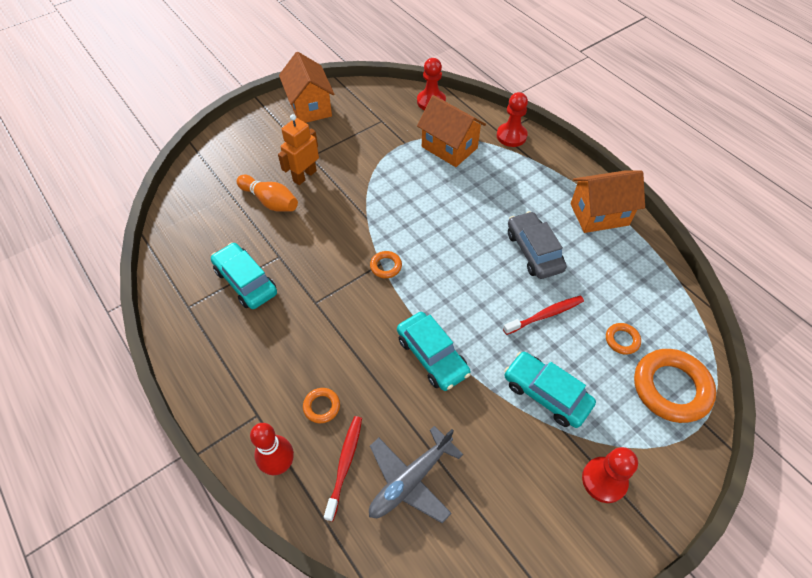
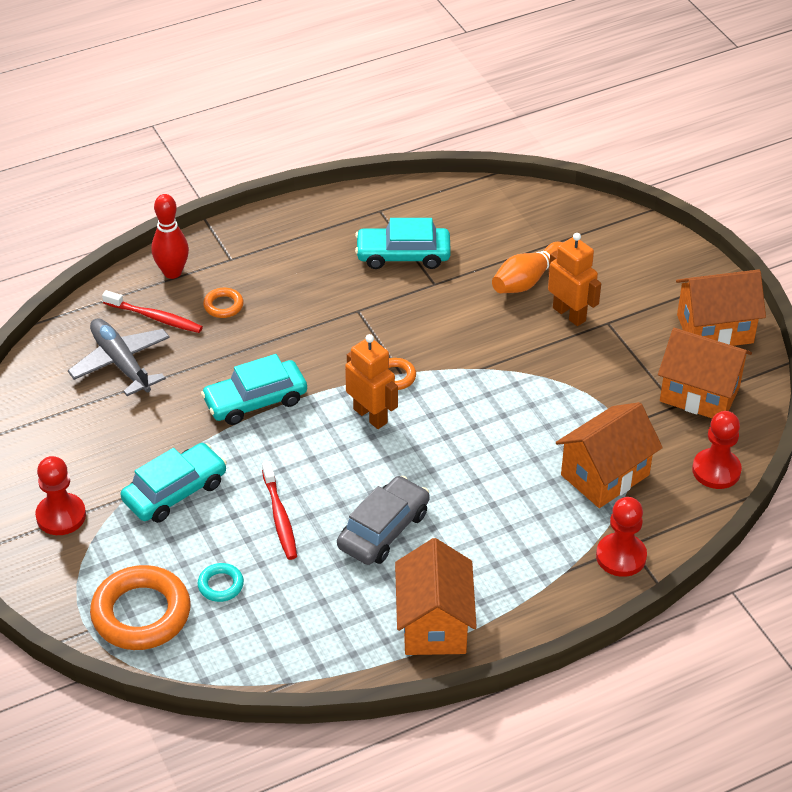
camera: 100 degrees right, 10 degrees down
turquoise car [211,243,277,309] -> turquoise car turned 150 degrees counterclockwise [355,218,451,269]
grey car [508,211,567,279] -> grey car turned 45 degrees counterclockwise [337,476,430,565]
orange ring [606,323,641,355] -> turquoise ring [198,563,244,602]
none -> orange robot [345,334,398,429]
none -> orange house [658,328,752,418]

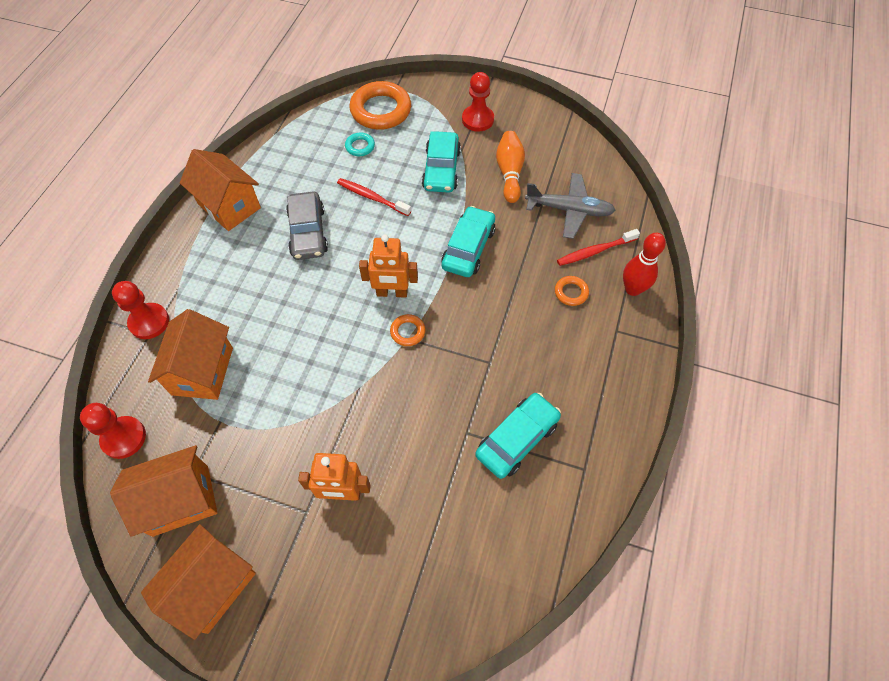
camera: 135 degrees right, 15 degrees up
orange bowling pin [492,242,563,293] -> orange bowling pin moved to [496,131,525,203]

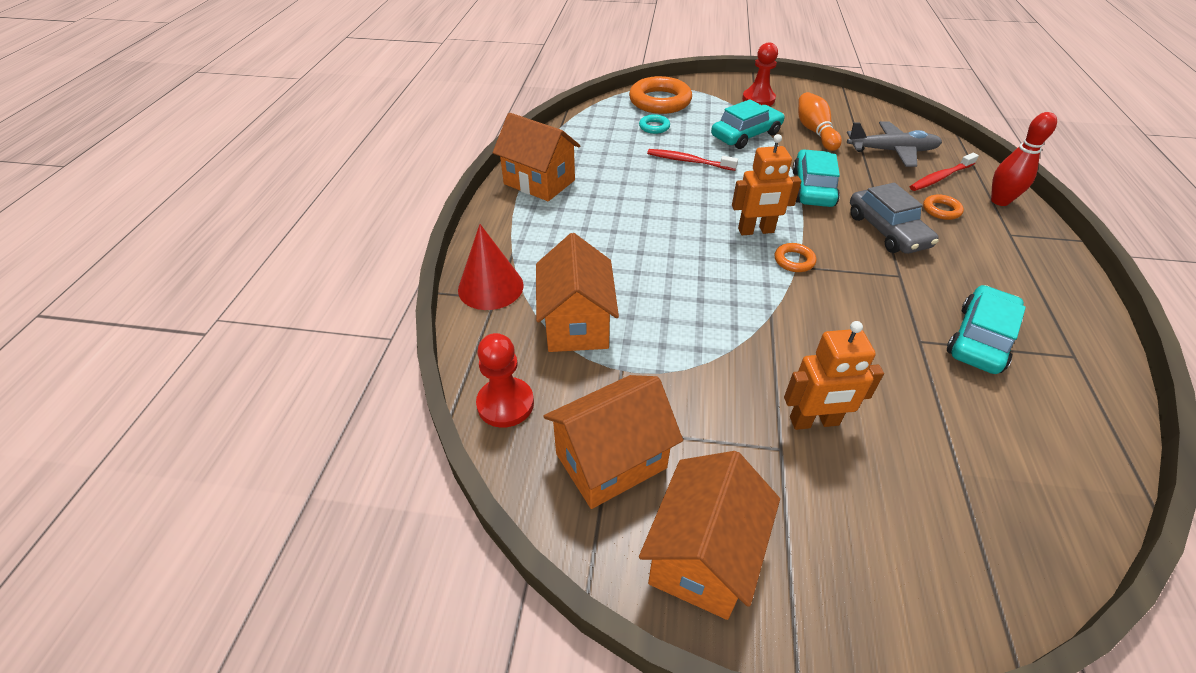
camera: 10 degrees left, 15 degrees down
red pawn [112,281,169,339] -> red cone [458,224,524,310]
grey car [286,191,328,260] -> grey car moved to [850,183,939,254]
turquoise car [422,131,461,193] -> turquoise car turned 120 degrees counterclockwise [711,99,785,149]

